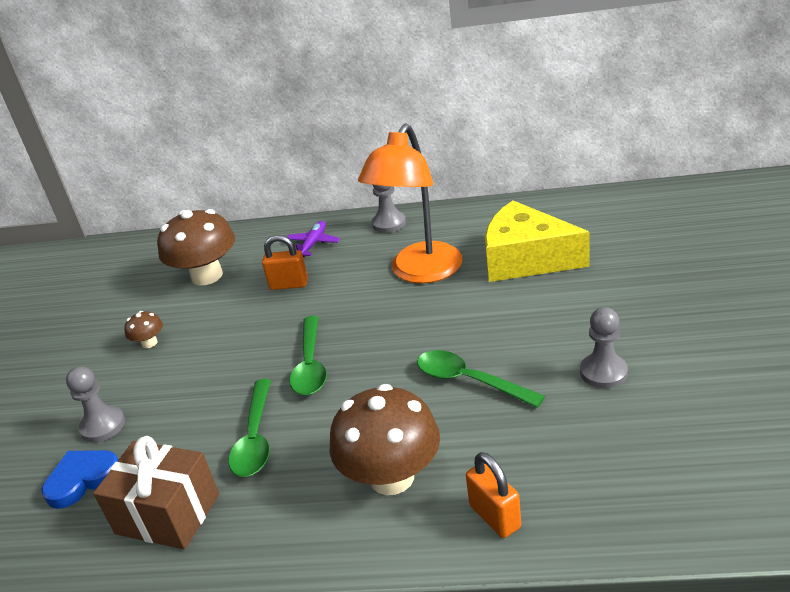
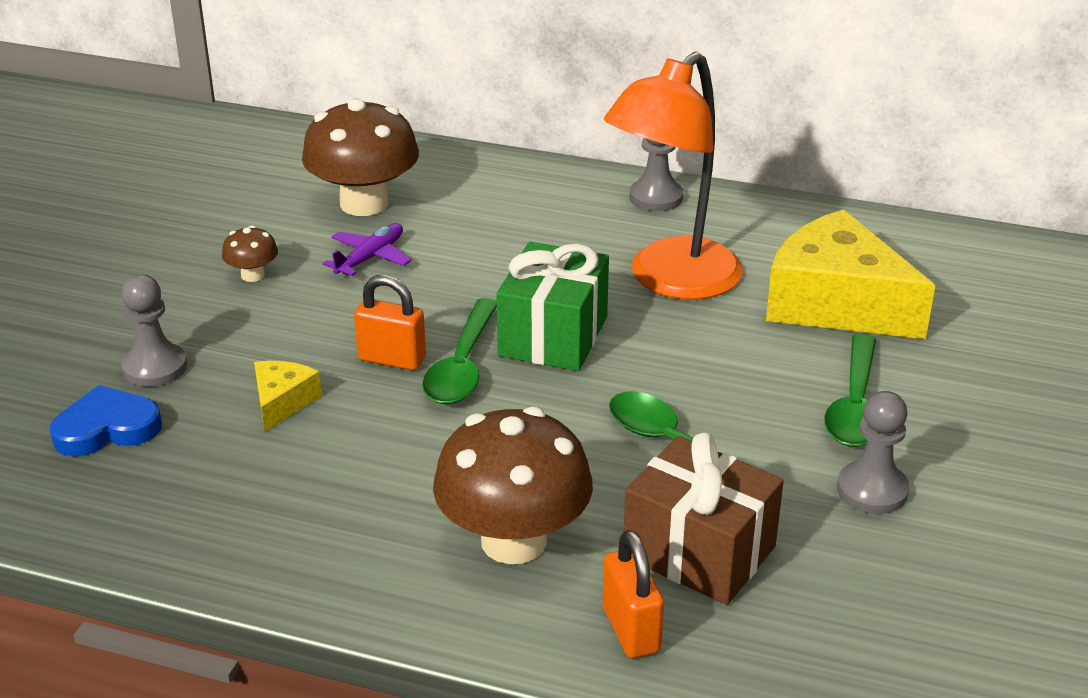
camera: 10 degrees right, 0 degrees up
brown gift [93,436,219,549] -> brown gift moved to [624,433,784,605]
green spoon [229,379,271,477] -> green spoon moved to [824,334,876,447]
orange padlock [262,235,308,290] -> orange padlock moved to [354,275,426,370]
purple plane [287,221,340,257] -> purple plane moved to [323,223,412,276]
none -> yellow cheese [254,361,322,432]
none -> green gift [496,242,609,371]

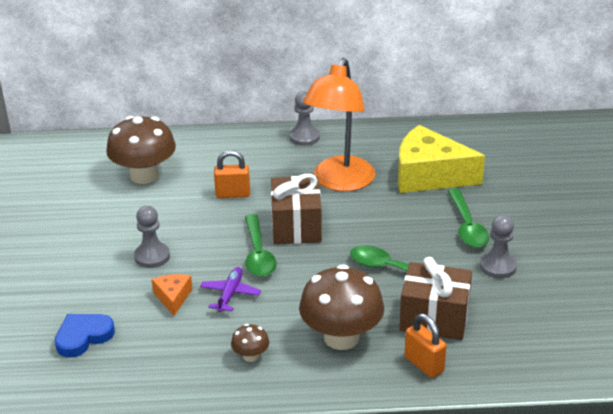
camera: 20 degrees left, 0 degrees up
grey pawn [121,274,187,387] -> grey pawn moved to [134,206,170,268]
brown mushroom [222,225,278,282] -> brown mushroom moved to [231,324,269,362]
yellow cheese [254,361,322,432] -> orange cheese [151,274,192,316]
purple plane [323,223,412,276] -> purple plane moved to [200,267,261,312]
orange padlock [354,275,426,370] -> orange padlock moved to [214,150,250,198]
green gift [496,242,609,371] -> brown gift [271,174,322,244]

